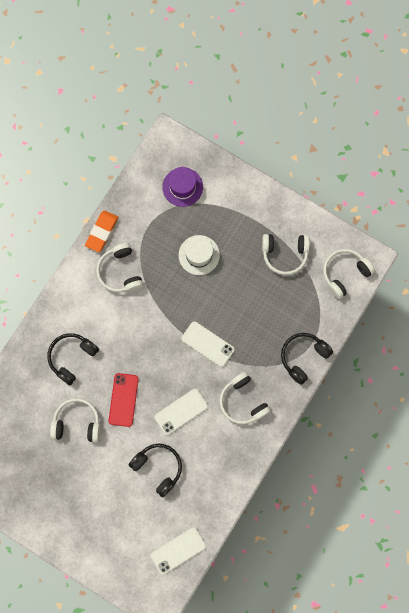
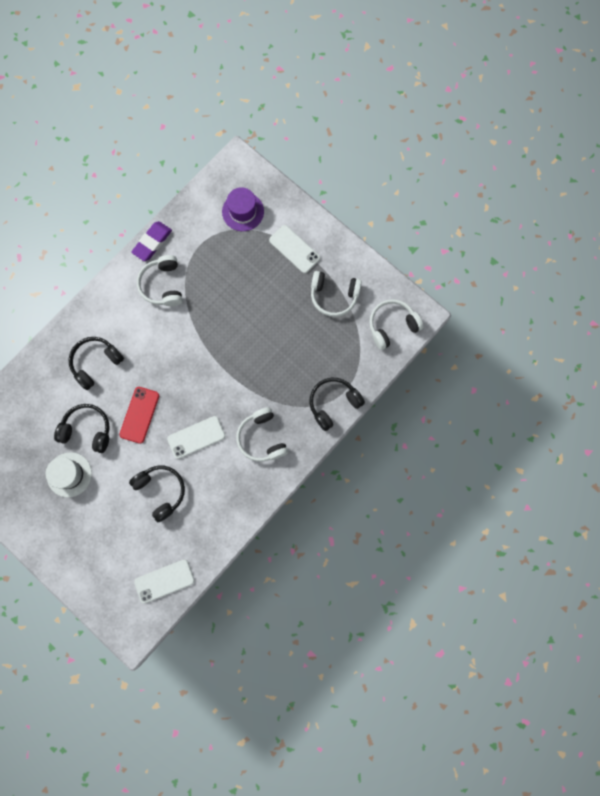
camera: 10 degrees right, 0 degrees up
white headphones [50,398,100,442] -> black headphones [54,404,110,453]
orange eraser [85,210,118,252] -> purple eraser [131,221,172,261]
white hat [179,235,220,275] -> white hat moved to [46,452,92,497]
white phone [181,321,234,367] -> white phone moved to [269,225,320,273]

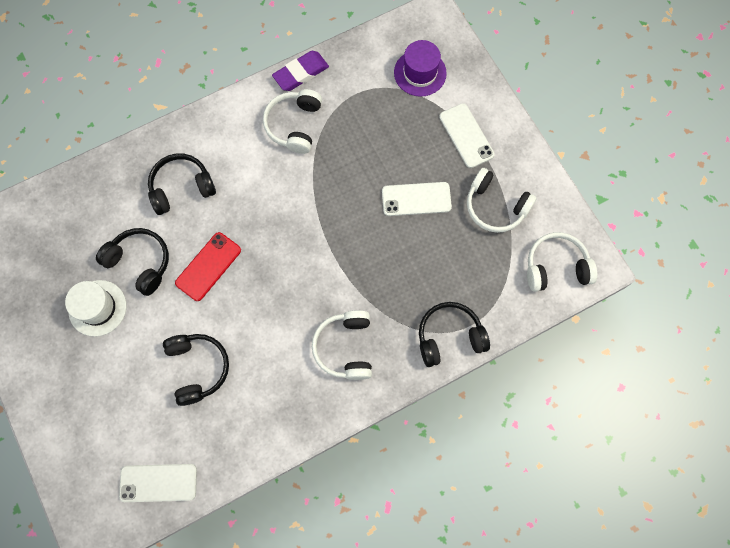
camera: 20 degrees right, 5 degrees down
white phone [167,416,225,459] -> white phone moved to [382,182,452,216]

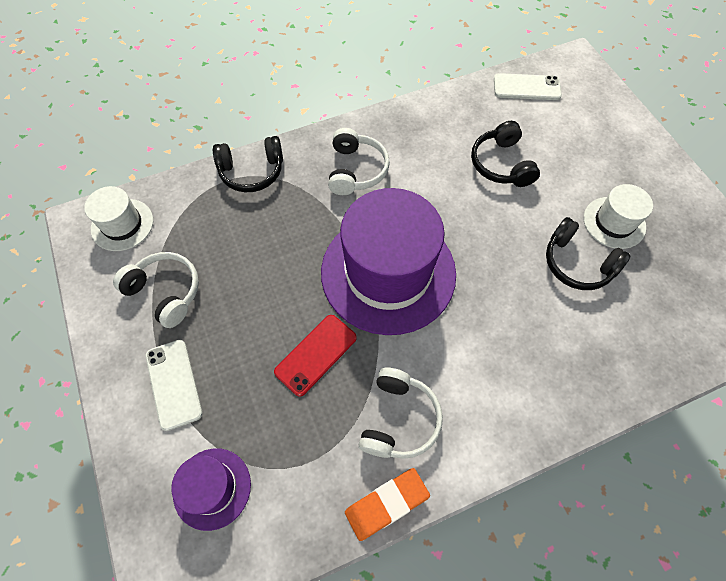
camera: 175 degrees left, 10 degrees down
black headphones [148,153,216,215] -> none
red phone [175,232,241,301] -> red phone moved to [274,315,357,397]
purple eraser [272,51,329,91] -> orange eraser [345,468,430,541]
white phone [382,182,452,216] -> none
white headphones [527,232,597,292] -> white hat [84,186,153,251]
none -> purple hat [321,188,456,335]

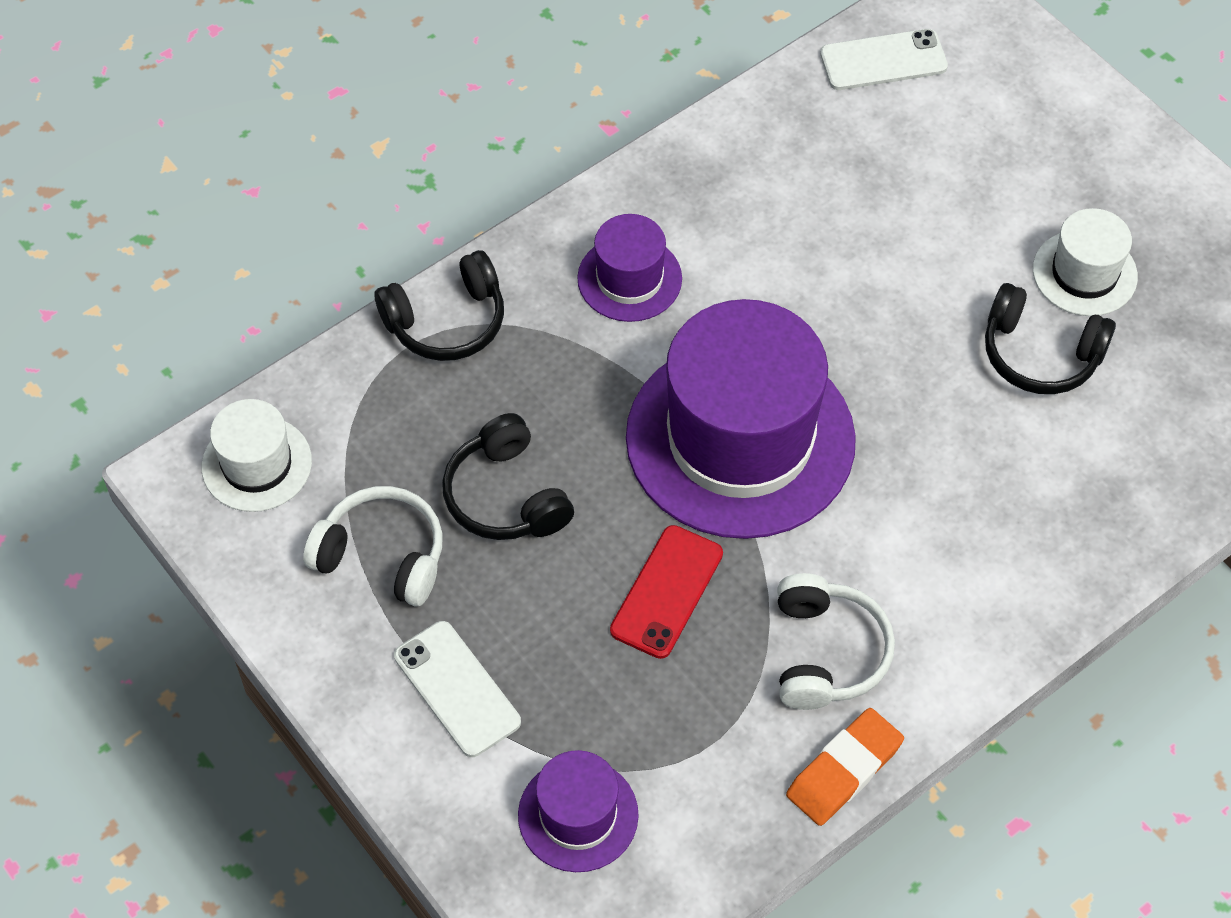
camera: 15 degrees left, 5 degrees down
white headphones [328,128,390,195] -> purple hat [577,214,682,322]
black headphones [471,121,540,187] -> black headphones moved to [442,413,574,540]

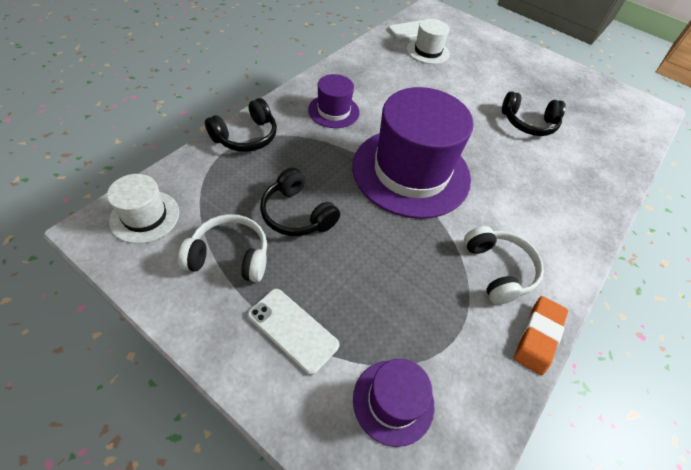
camera: 20 degrees left, 5 degrees down
red phone [610,525,723,659] -> none
white hat [1033,208,1138,316] -> white hat moved to [407,19,450,64]

